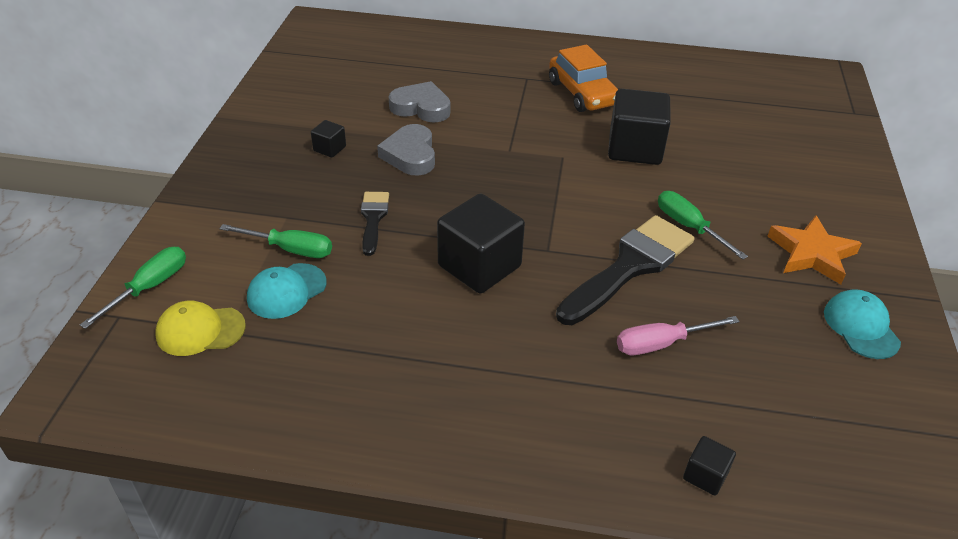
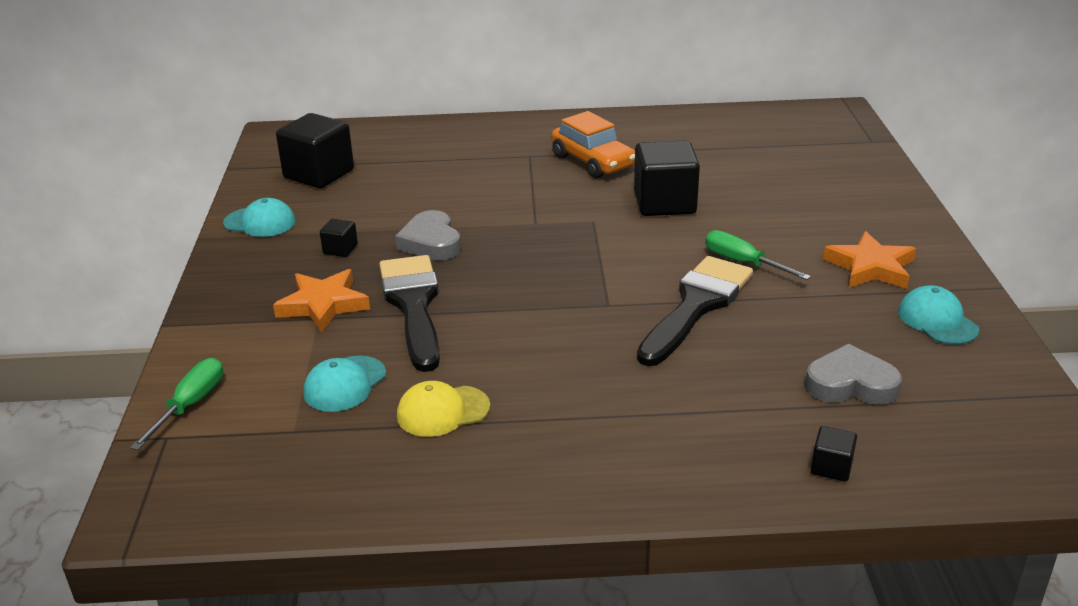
camera: 10 degrees left, 10 degrees down
yellow cap [155,300,246,356] -> yellow cap moved to [397,381,490,437]
green screwdriver [219,224,332,258] -> none
black brush [361,192,389,256] -> black brush [379,255,440,372], size x1.89
grey heart [388,81,450,123] -> grey heart moved to [805,344,902,405]
black cube [437,194,525,294] -> black cube moved to [276,113,354,188]
pink screwdriver [617,316,740,355] -> none
none -> turquoise cap [223,198,295,237]
none -> orange star [273,269,370,333]

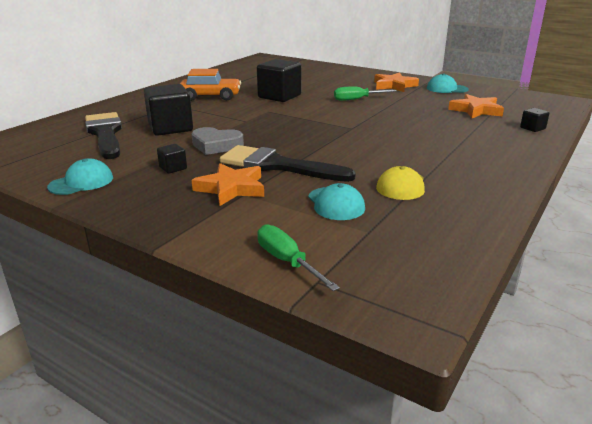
camera: 55 degrees left, 5 degrees down
black cube [276,113,354,188] -> black cube moved to [144,84,193,136]
black brush [637,256,753,366] -> black brush moved to [85,112,122,159]
grey heart [805,344,902,405] -> orange star [448,94,504,118]

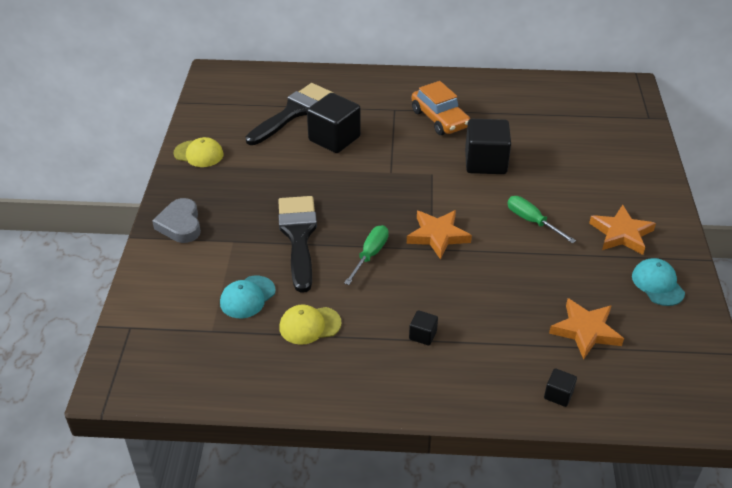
camera: 60 degrees right, 15 degrees up
turquoise cap [47,158,113,195] -> yellow cap [173,137,224,167]
black cube [157,144,187,174] -> black cube moved to [409,310,438,346]
grey heart [191,127,244,155] -> grey heart moved to [152,198,201,243]
orange star [192,163,264,206] -> orange star moved to [407,210,472,260]
green screwdriver [257,224,340,291] -> green screwdriver moved to [344,225,389,285]

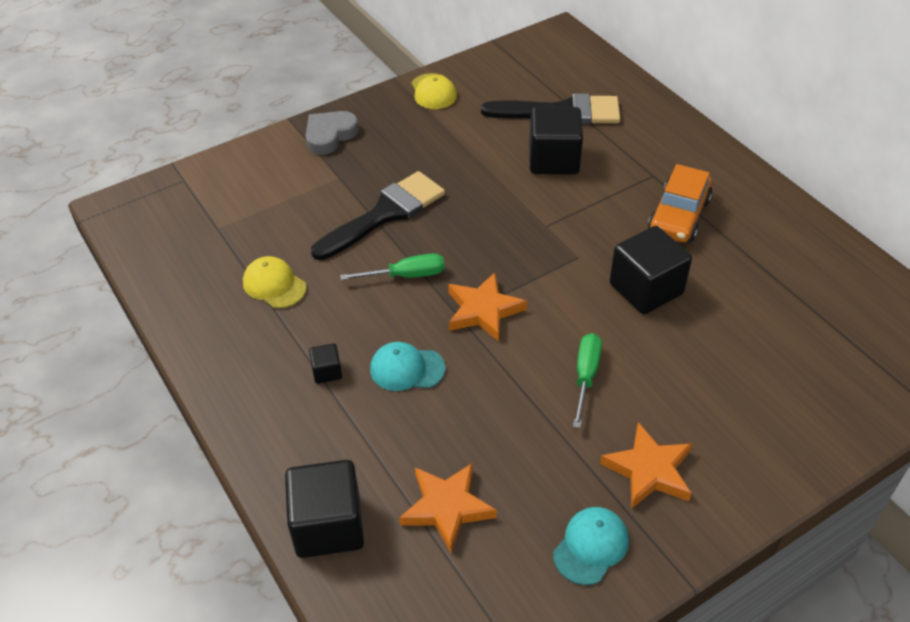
camera: 55 degrees right, 5 degrees up
turquoise cap [220,276,276,318] -> turquoise cap moved to [370,342,446,391]
black cube [544,368,577,407] -> black cube [285,460,364,558], size x2.17

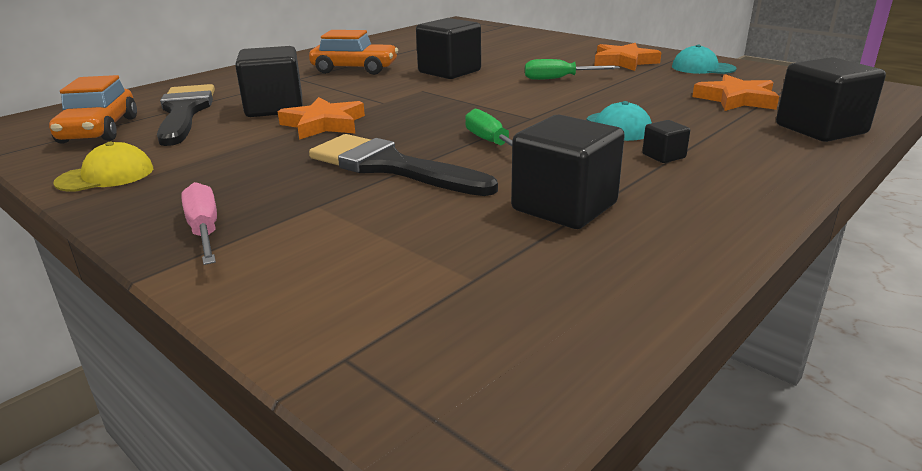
camera: 105 degrees left, 20 degrees down
yellow cap [243,256,307,308] -> black cube [511,115,625,229]
grey heart [306,111,359,155] -> pink screwdriver [181,182,217,265]
orange star [448,273,527,342] -> orange star moved to [278,97,365,140]
none -> orange car [49,75,137,144]

